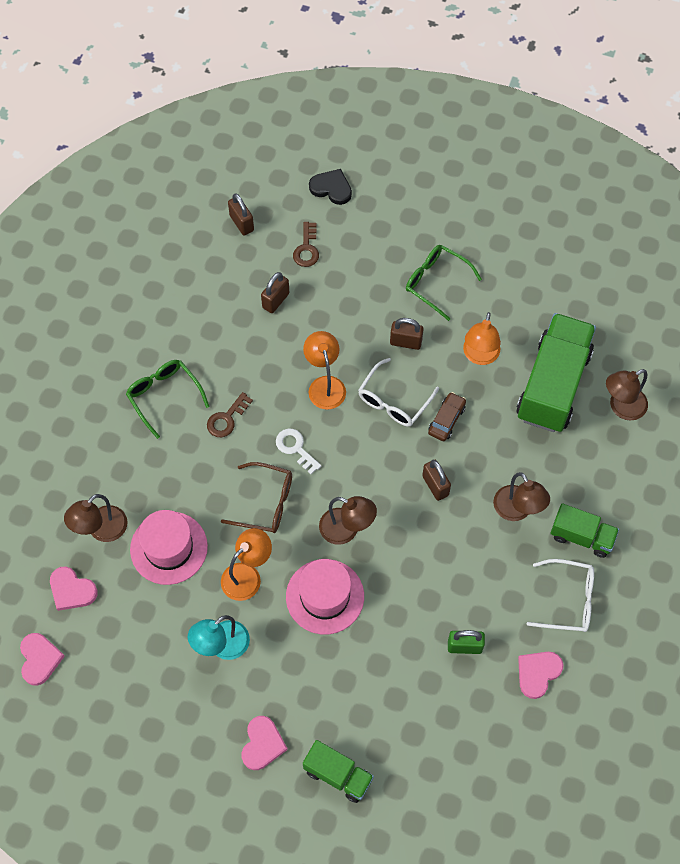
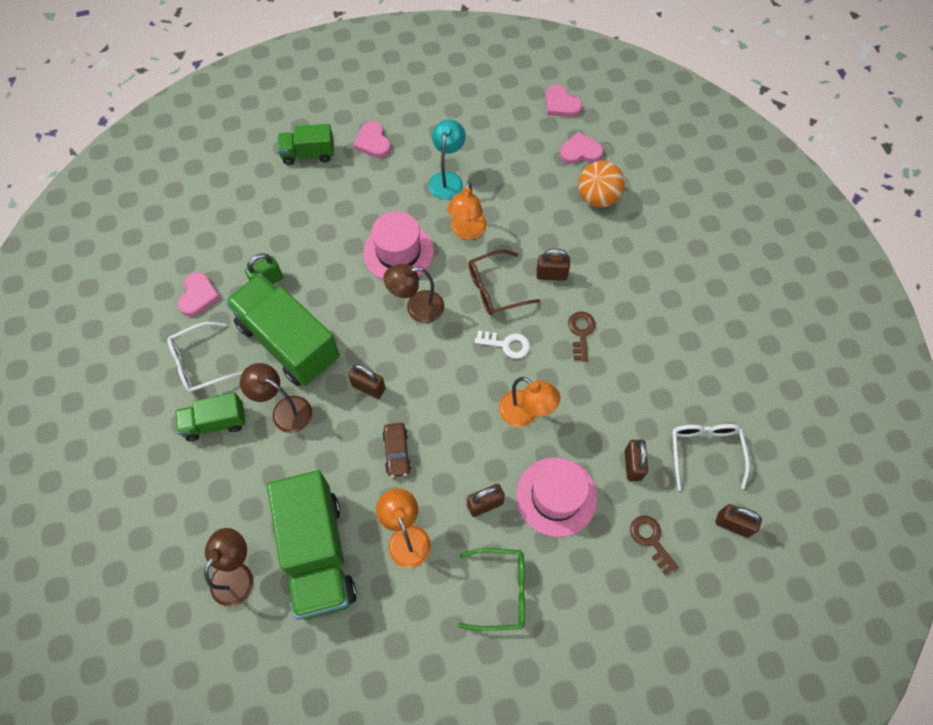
camera: 145 degrees right, 0 degrees up
brown lamp [64,494,128,542] -> orange ball [578,161,625,208]
green glasses [126,360,209,439] -> none
pink hat [130,510,208,585] -> pink hat moved to [516,457,597,537]
black heart [309,169,352,205] -> none
white glasses [358,358,439,427] -> white glasses moved to [672,424,750,490]
none -> green truck [225,274,340,386]
none -> brown padlock [536,248,570,281]

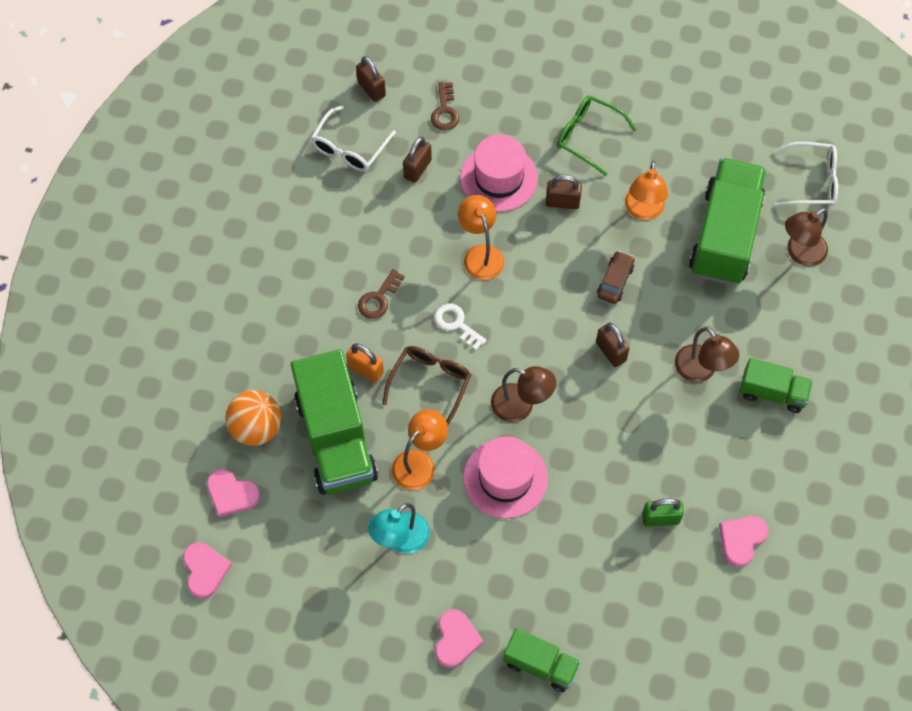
camera: 150 degrees left, 0 degrees up
white glasses [167,322,243,394] -> white glasses moved to [773,142,838,207]
green truck [225,274,340,386] -> green truck moved to [291,349,378,494]
brown glasses [468,250,540,315] -> brown glasses turned 75 degrees counterclockwise [382,346,471,425]
brown padlock [536,248,570,281] -> orange padlock [346,343,384,383]

